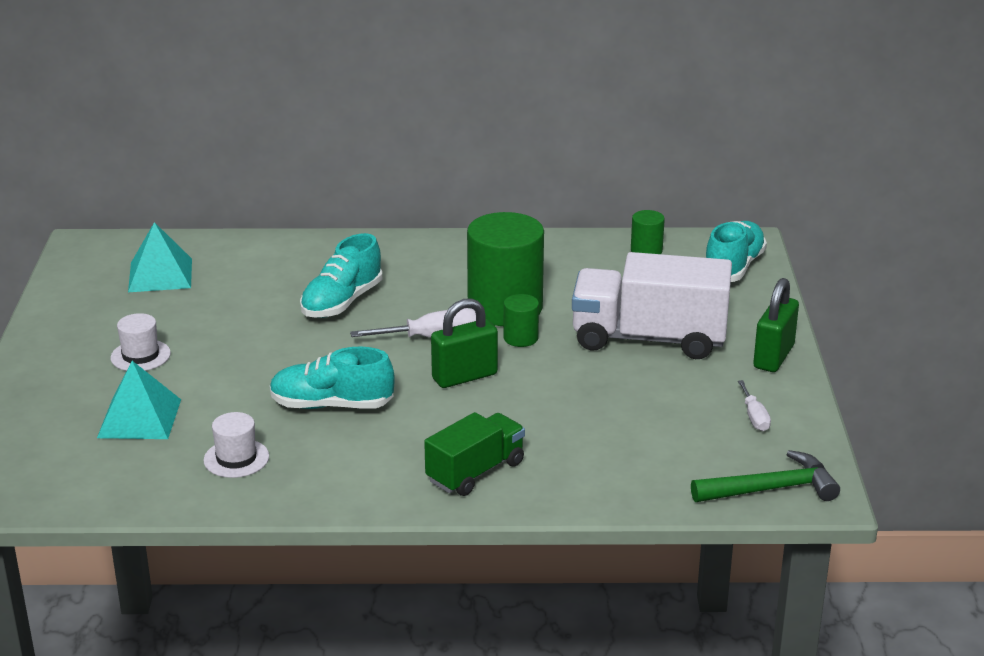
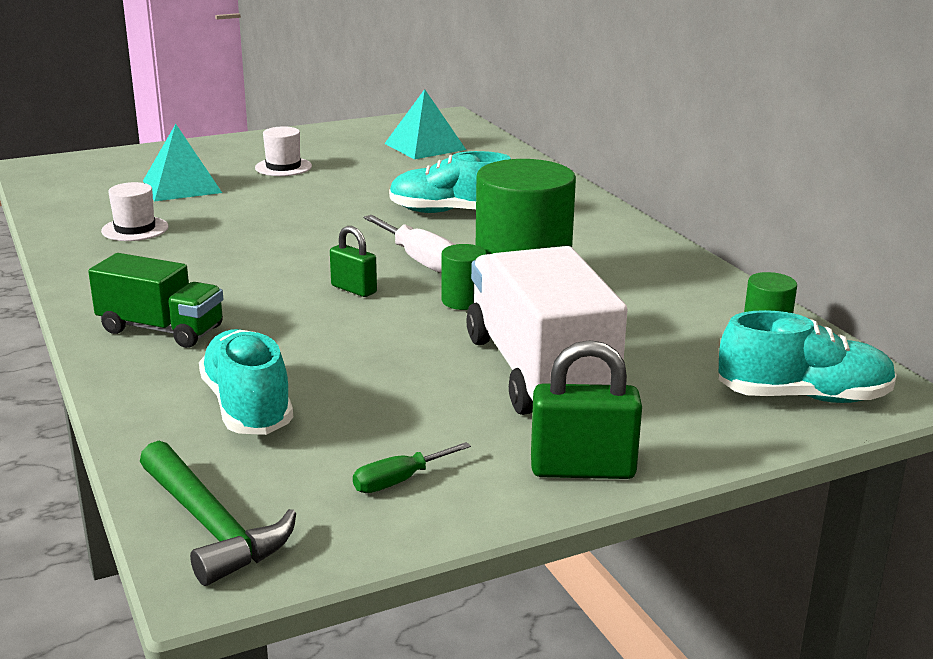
camera: 65 degrees right, 5 degrees down
turquoise shoe [270,347,395,409] -> turquoise shoe moved to [199,329,293,435]
green padlock [431,298,498,388] -> green padlock [330,226,377,297], size x0.63
white screwdriver [738,380,771,431] -> green screwdriver [353,442,471,493]

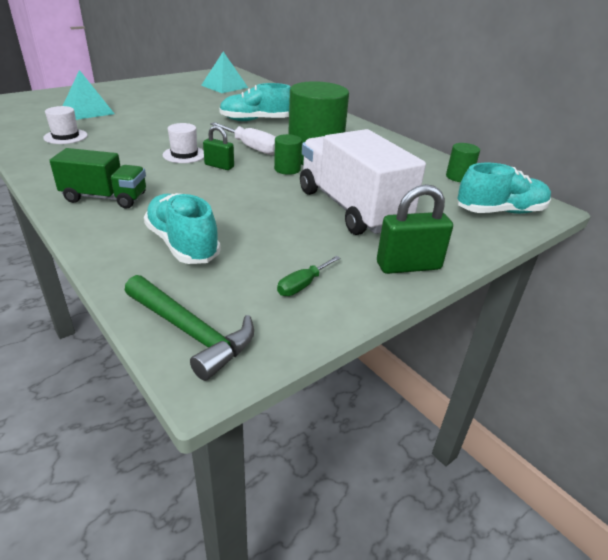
camera: 15 degrees left, 10 degrees up
white hat [255,126,312,176] -> white hat moved to [163,123,204,163]

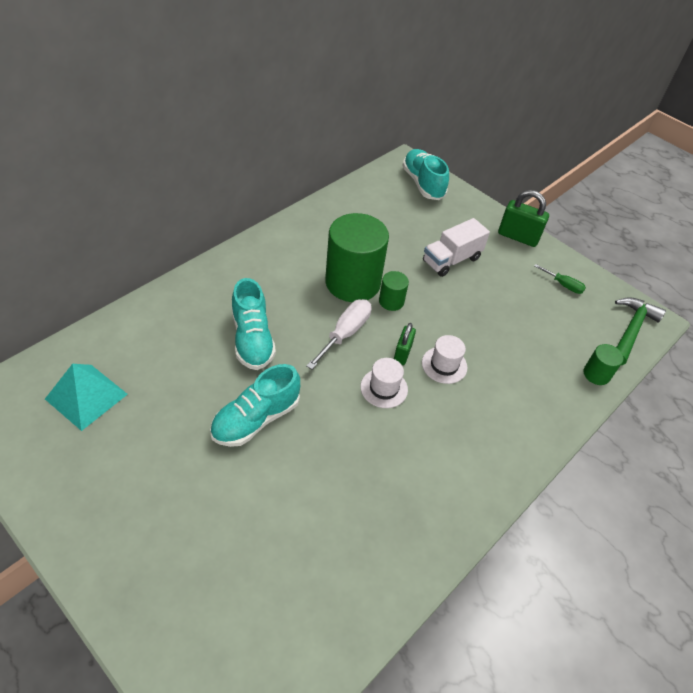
camera: 100 degrees left, 15 degrees up
white hat [43,106,88,144] -> white hat moved to [422,335,467,384]
green truck [49,148,146,209] -> none
turquoise pyramid [63,70,115,120] -> none
turquoise shoe [144,193,221,264] -> turquoise shoe moved to [210,364,300,447]
white truck [300,129,426,235] -> white truck [423,218,490,277], size x0.60
green padlock [377,184,453,274] -> green padlock turned 45 degrees counterclockwise [498,190,549,247]
green cylinder [446,143,480,182] -> green cylinder moved to [583,344,624,385]

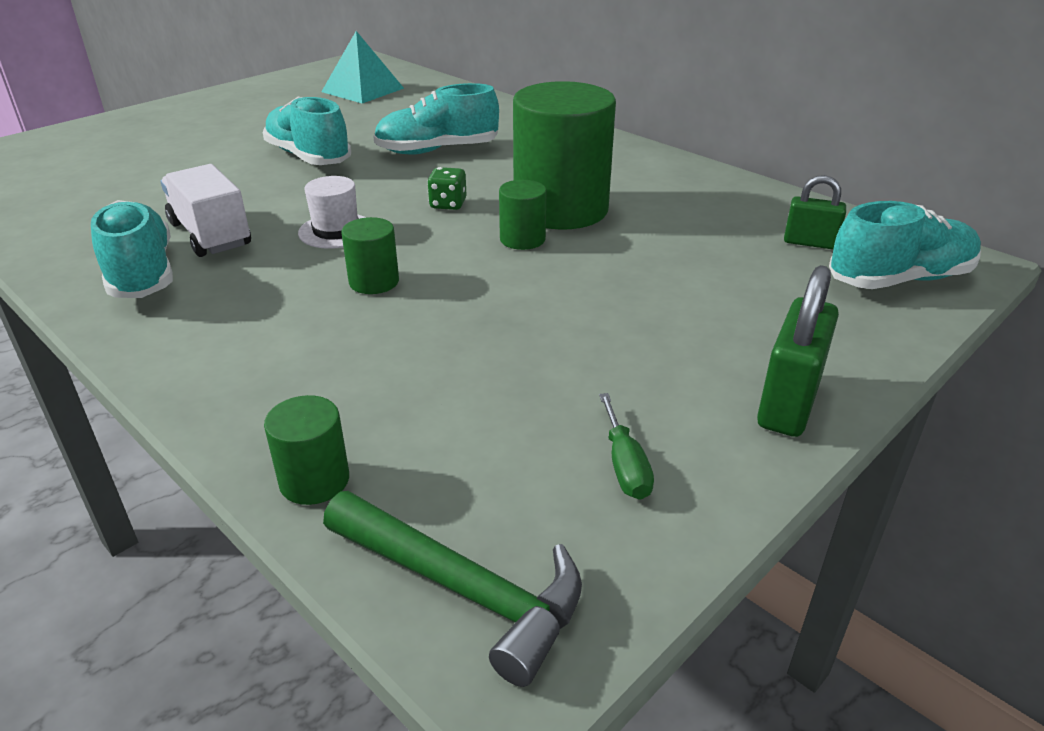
camera: 95 degrees right, 15 degrees down
white screwdriver [306,299,372,369] -> green dice [427,167,466,210]
green padlock [394,323,416,365] -> green padlock moved to [784,175,846,249]
white hat [422,335,467,384] -> green cylinder [341,217,399,294]
white truck [423,218,490,277] -> white truck moved to [160,164,251,257]
green screwdriver [535,264,586,294] -> green screwdriver turned 45 degrees counterclockwise [599,393,654,500]
none -> turquoise shoe [91,200,173,298]

